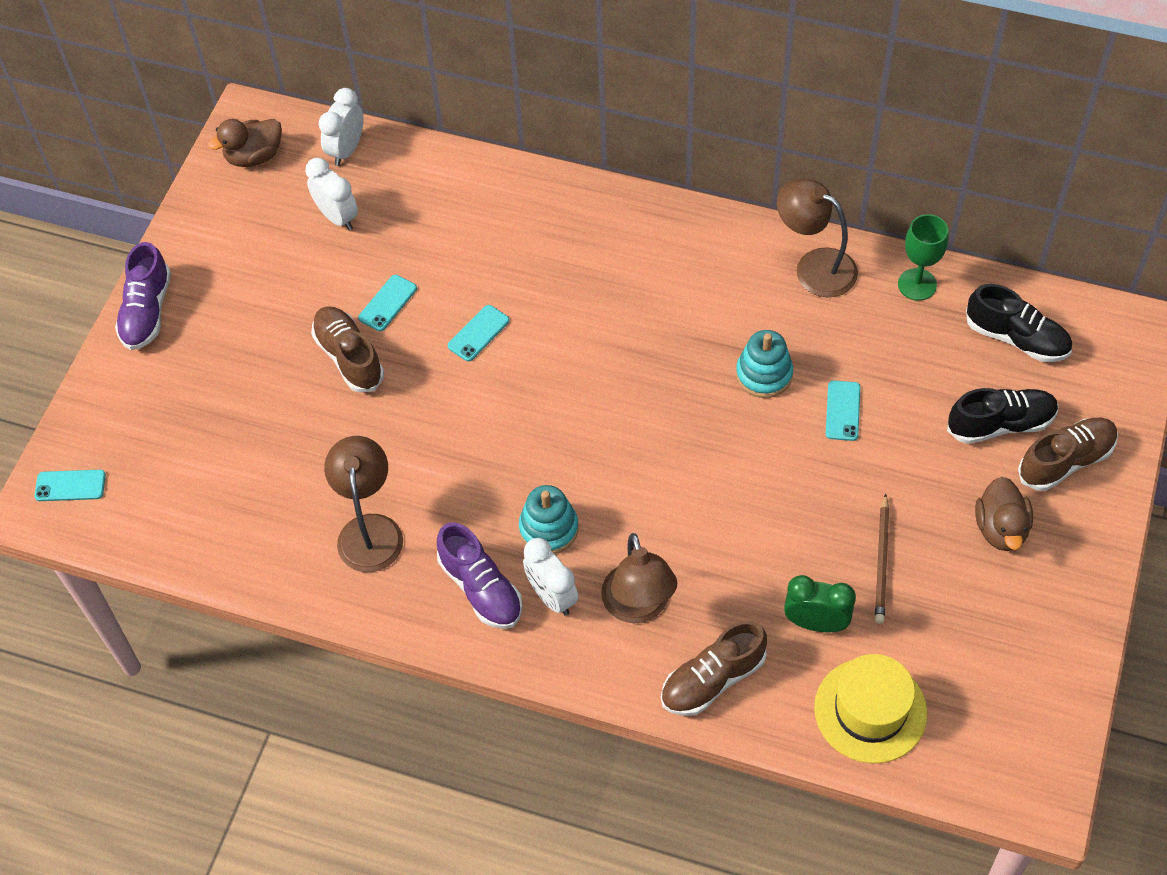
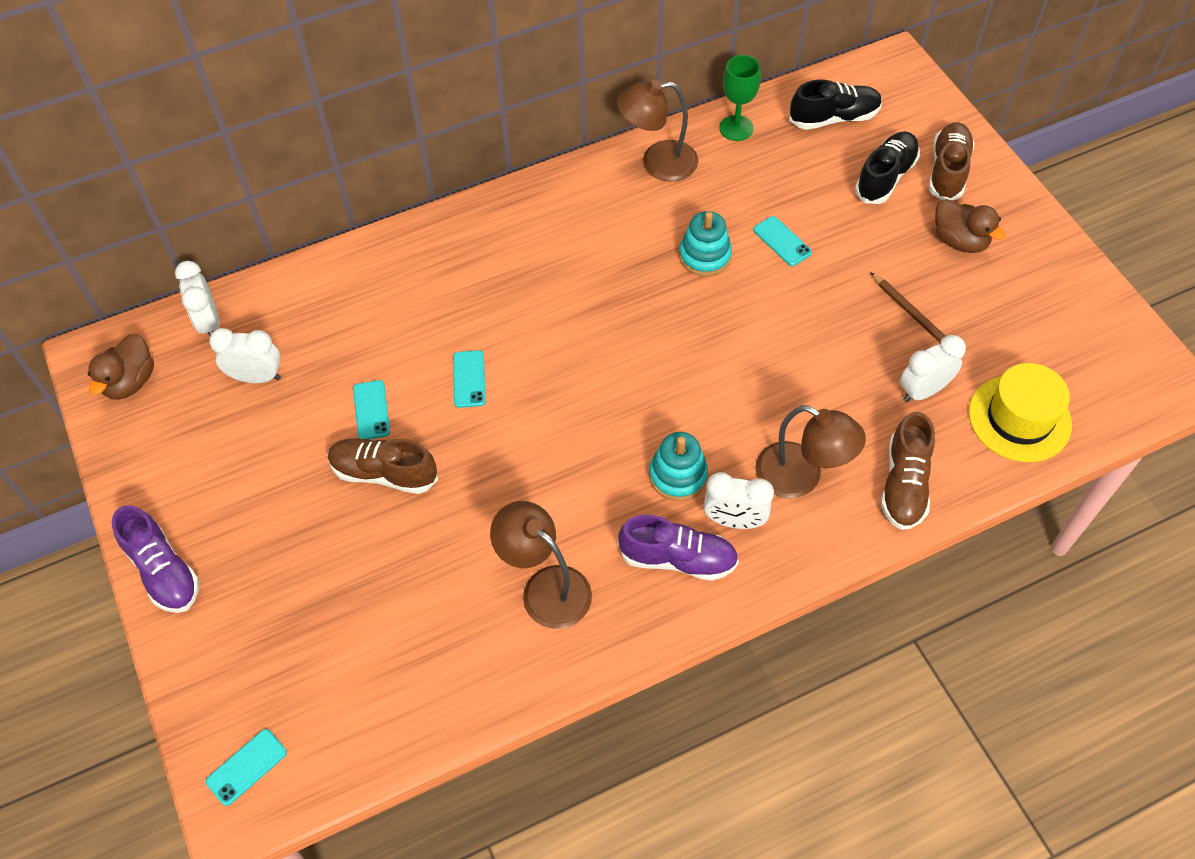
camera: 45 degrees left, 0 degrees up
green clock [784,575,856,632] -> white clock [900,335,966,402]

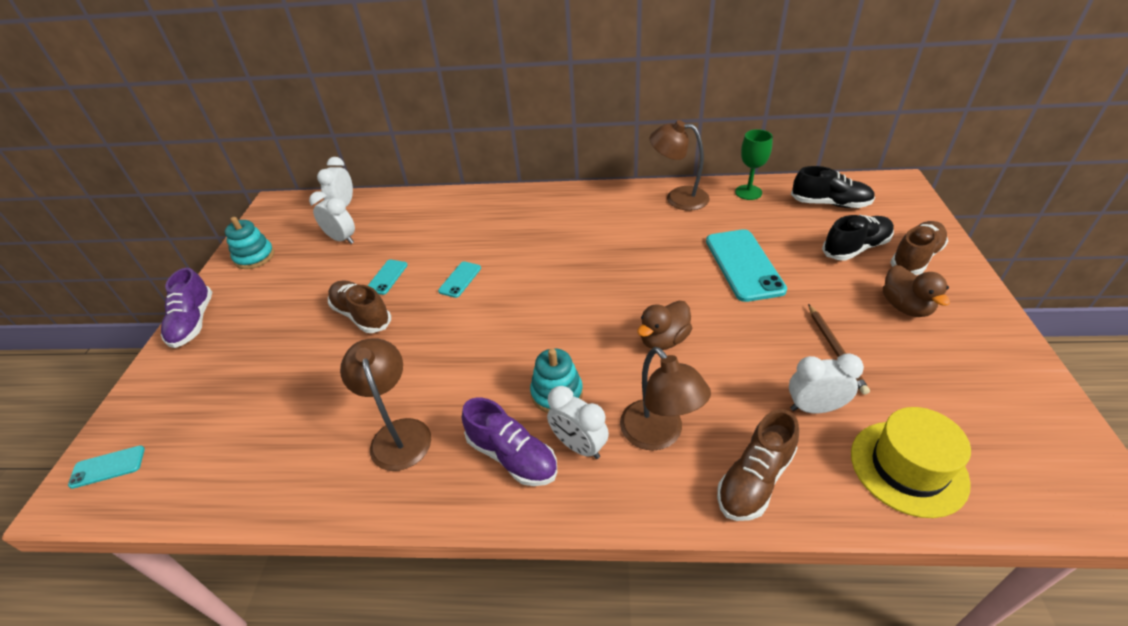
camera: 30 degrees right, 15 degrees down
brown duck [88,334,154,400] -> brown duck moved to [637,301,692,350]
turquoise stacking toy [679,211,732,276] -> turquoise stacking toy moved to [225,217,275,269]
turquoise phone [753,216,812,266] -> turquoise phone [706,229,787,302], size x2.01

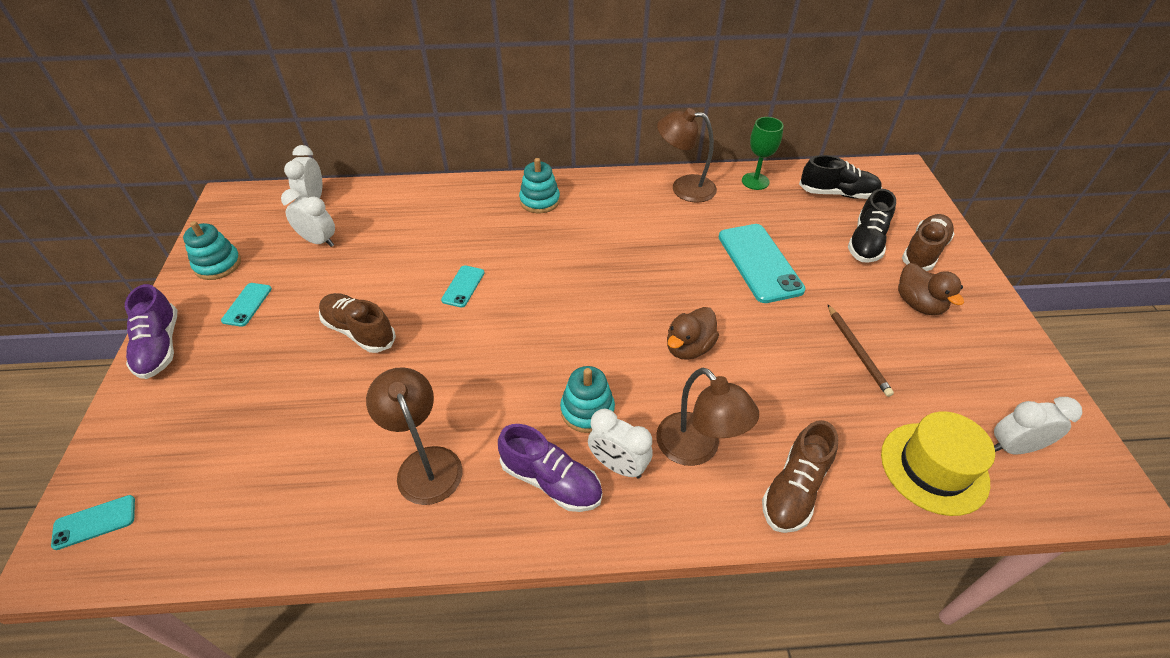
camera: 10 degrees left, 5 degrees up
turquoise phone [368,260,408,295] -> turquoise phone moved to [221,283,272,327]
white clock [789,353,864,413] -> white clock moved to [994,397,1082,454]
black shoe [822,215,894,260] -> black shoe turned 150 degrees clockwise [848,189,896,263]
none -> turquoise stacking toy [519,158,560,213]

